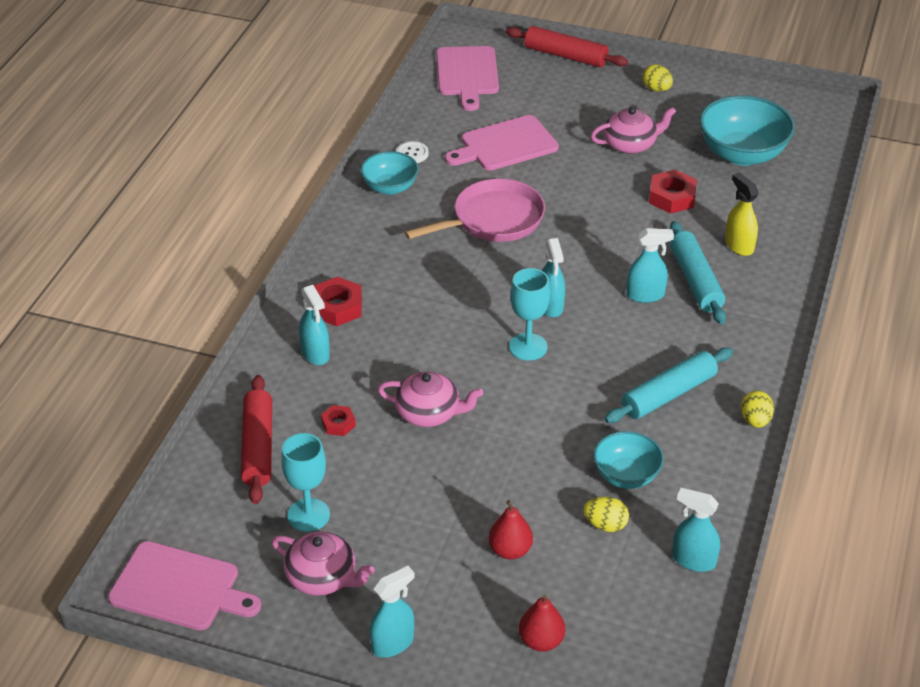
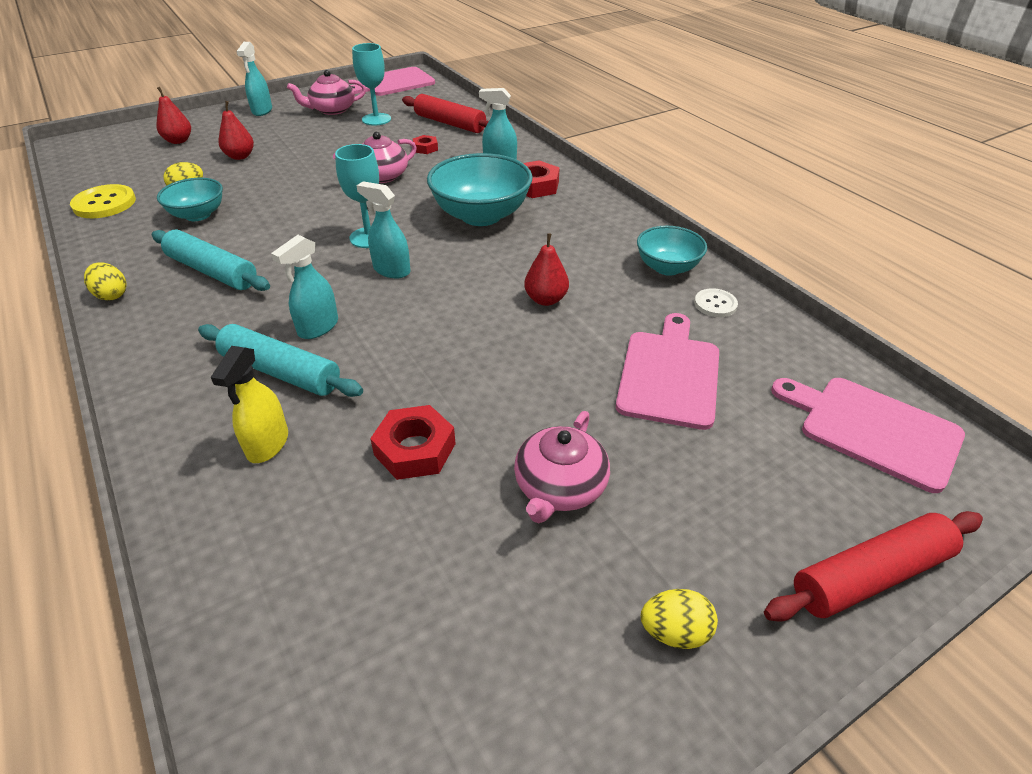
camera: 130 degrees right, 0 degrees up
pink pan [405,179,545,242] -> red pear [524,233,569,306]
turquoise rolling pin [604,348,733,423] -> turquoise rolling pin turned 60 degrees counterclockwise [152,230,270,291]
turquoise spray bottle [672,488,720,572] -> yellow button [70,184,136,218]
turquoise bowl [699,95,795,166] -> turquoise bowl moved to [427,153,533,226]
yellow spray bottle [725,172,758,256] -> yellow spray bottle turned 90 degrees clockwise [211,346,288,463]

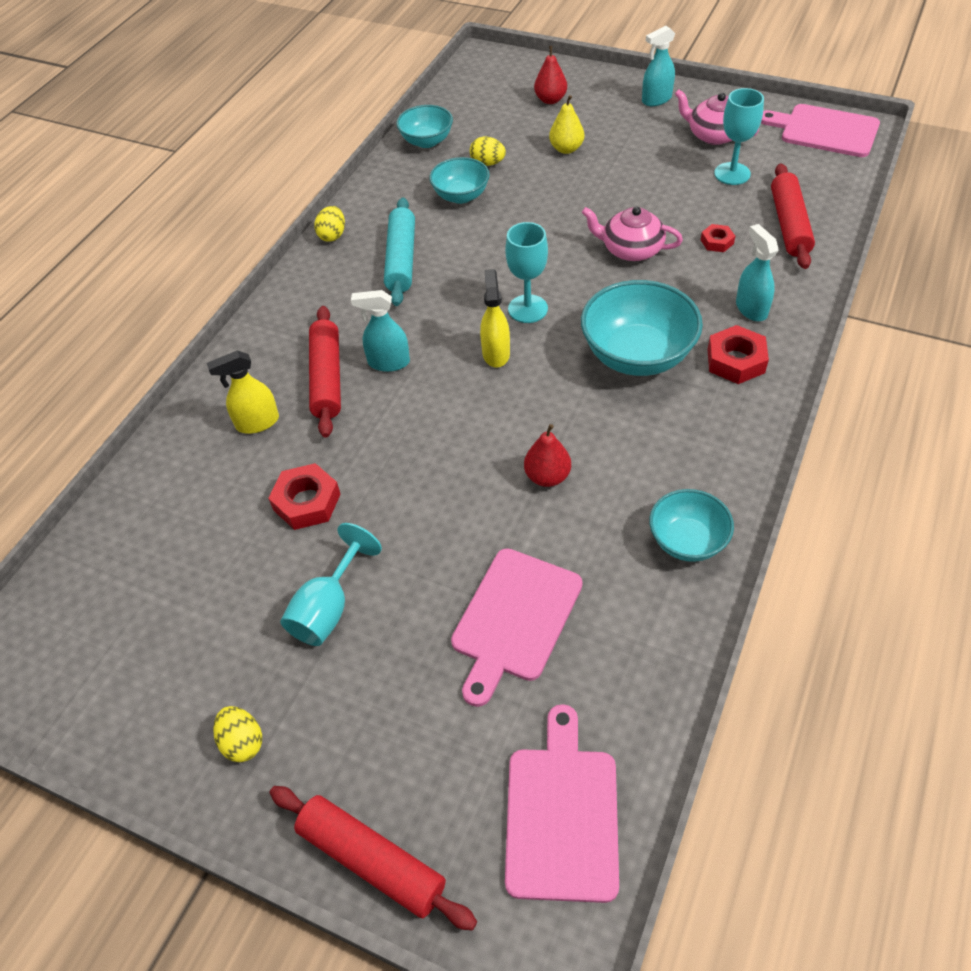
camera: 60 degrees right, 10 degrees up
yellow button [70,184,136,218] -> turquoise bowl [397,105,453,148]
turquoise rolling pin [198,324,363,397] -> red rolling pin [309,306,341,438]
red pear [219,101,254,160] -> yellow pear [549,95,584,154]
turquoise spray bottle [356,181,411,278] -> yellow spray bottle [480,269,510,368]
pink teapot [514,411,610,523] -> turquoise goblet [280,523,382,646]
pink cutting board [616,313,719,430] -> pink cutting board turned 135 degrees clockwise [451,548,583,707]
white button [694,288,738,317] -> none

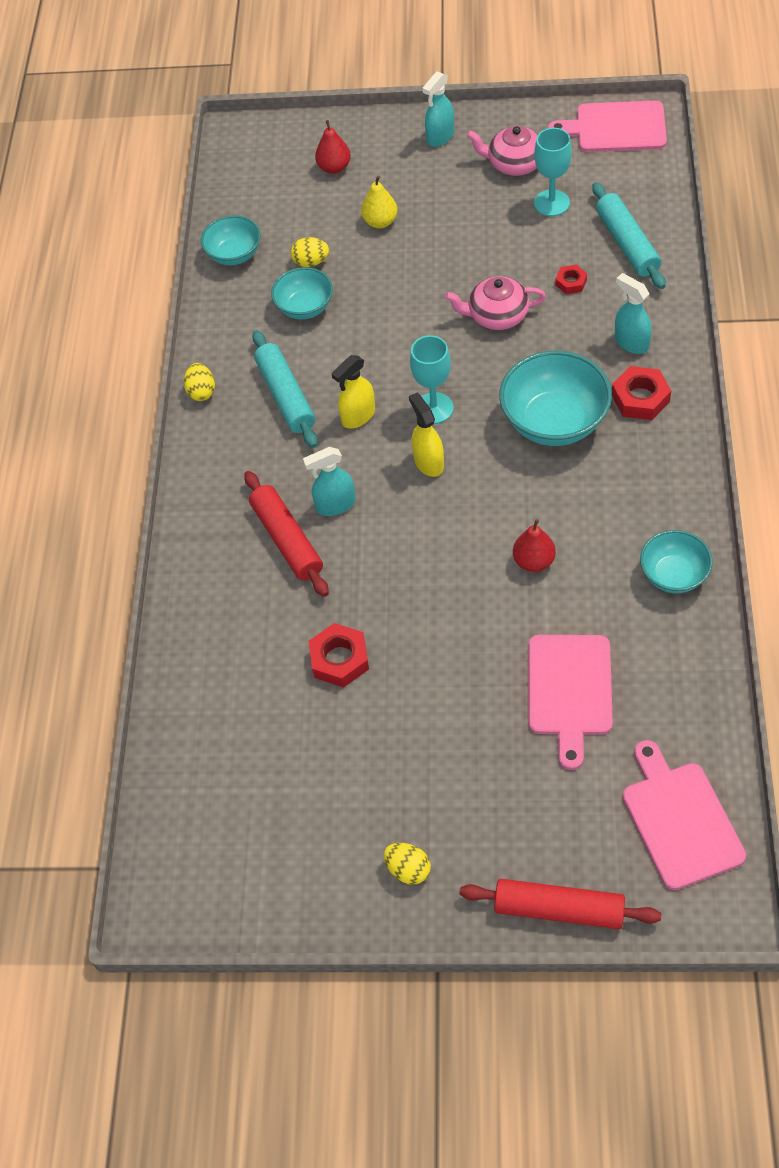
camera: 20 degrees left, 5 degrees up
yellow spray bottle [207,350,279,434] -> yellow spray bottle moved to [332,355,375,428]
turquoise goblet [280,523,382,646] -> none
red rolling pin [771,163,815,269] -> turquoise rolling pin [592,182,666,289]

